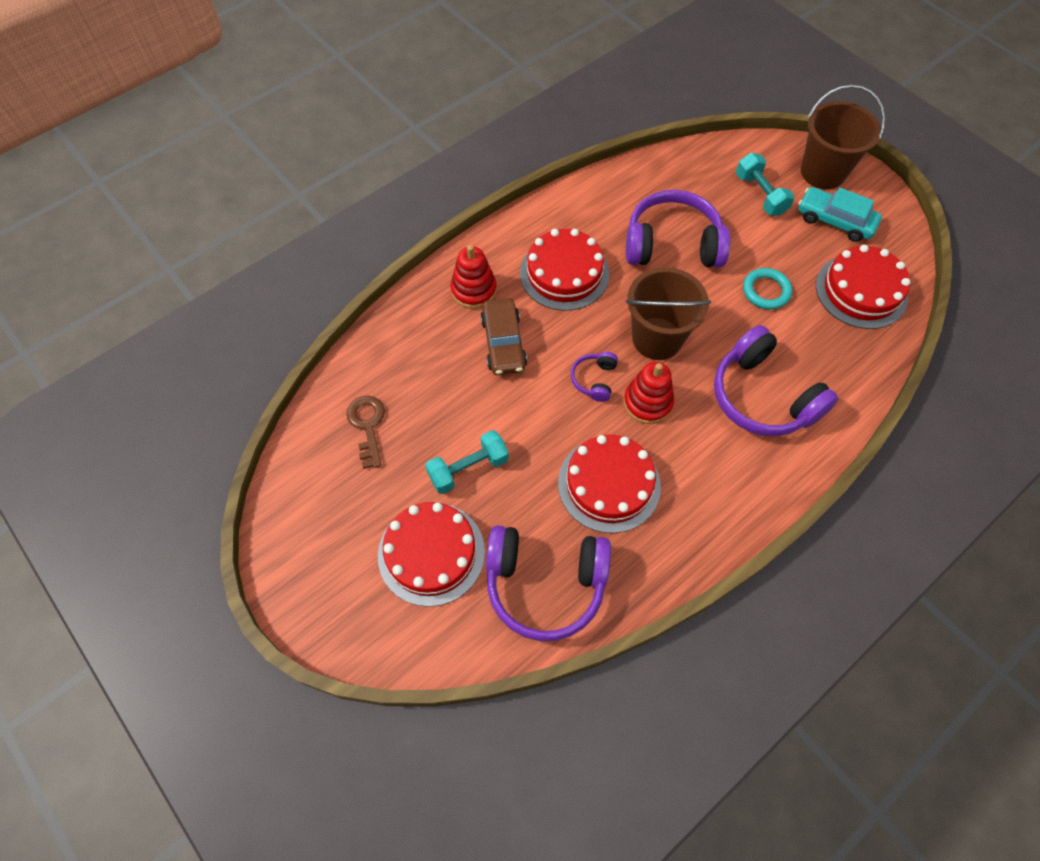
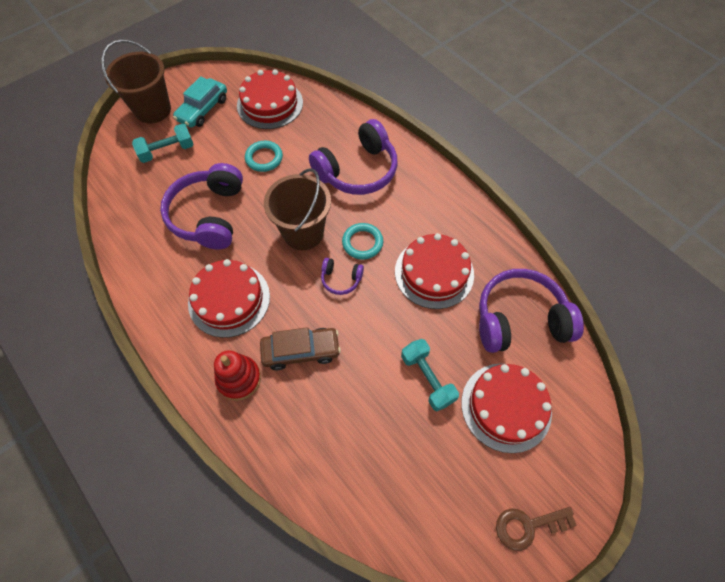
camera: 90 degrees left, 0 degrees up
brown key [346,396,385,469] -> brown key moved to [496,507,577,551]
purple headphones [486,525,611,641] -> purple headphones turned 105 degrees counterclockwise [479,269,584,353]
red stacking toy [624,362,674,424] -> turquoise ring [342,223,383,260]

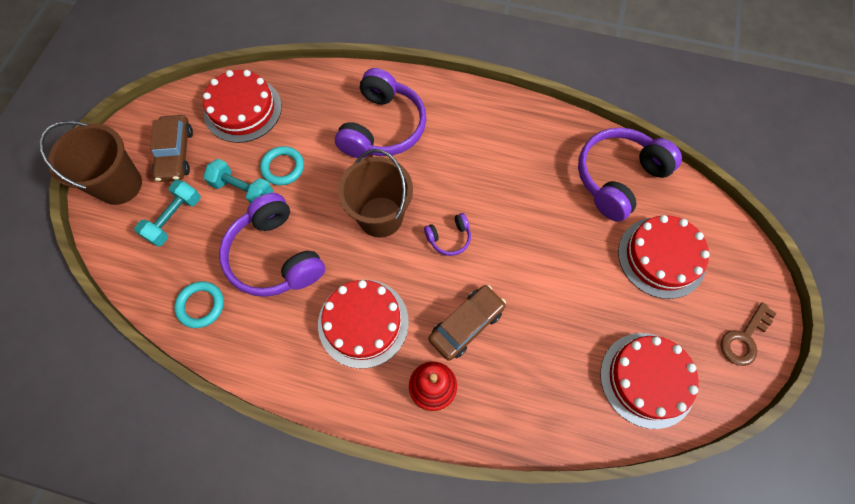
camera: 35 degrees left, 5 degrees up
turquoise car [173,76,227,128] -> brown car [150,115,193,182]
turquoise ring [342,223,383,260] -> turquoise ring moved to [174,281,224,328]
red cake [395,233,474,309] -> red cake moved to [600,333,699,429]
turquoise dumbbell [401,339,459,411] -> turquoise dumbbell moved to [203,159,273,204]

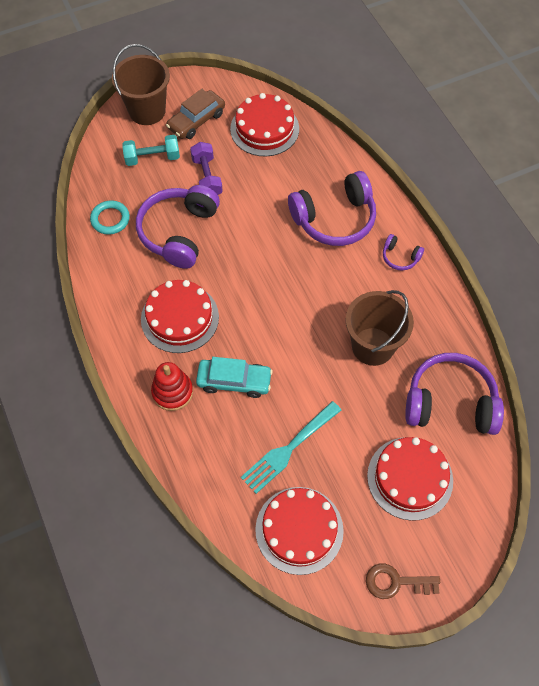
camera: 50 degrees right, 5 degrees down
turquoise dumbbell [203,159,273,204] -> purple dumbbell [190,142,223,195]
turquoise ring [260,146,304,185] -> none
brown bucket [338,149,413,238] -> brown bucket moved to [346,290,414,366]
purple headphones [424,213,471,256] -> purple headphones moved to [383,234,424,271]
brown car [428,285,506,360] -> turquoise car [196,357,273,398]
none -> turquoise fork [241,401,342,494]

